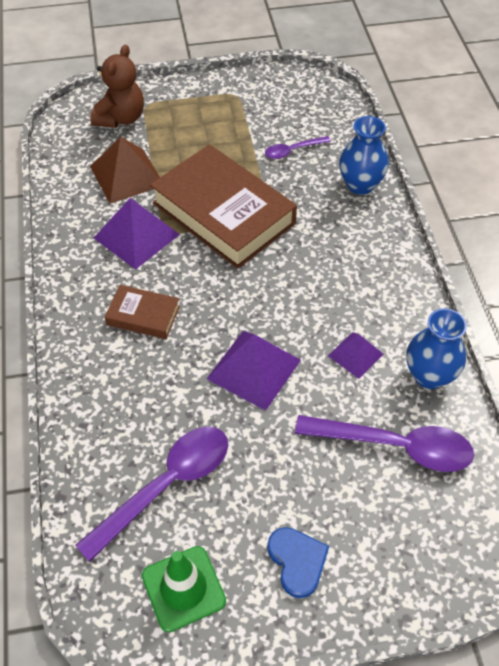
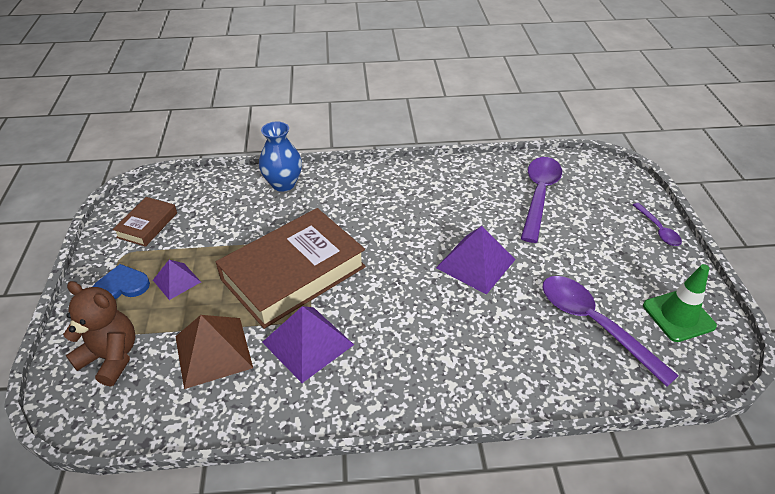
camera: 85 degrees left, 10 degrees down
brown book [105,285,180,339] -> brown book moved to [113,197,177,247]
purple spoon [265,136,331,159] -> purple spoon moved to [633,203,682,246]
blue heart [267,527,329,598] -> blue heart moved to [92,264,150,299]
purple pyramid [328,332,384,379] -> purple pyramid moved to [153,260,201,300]
blue vase [406,308,467,389] -> none

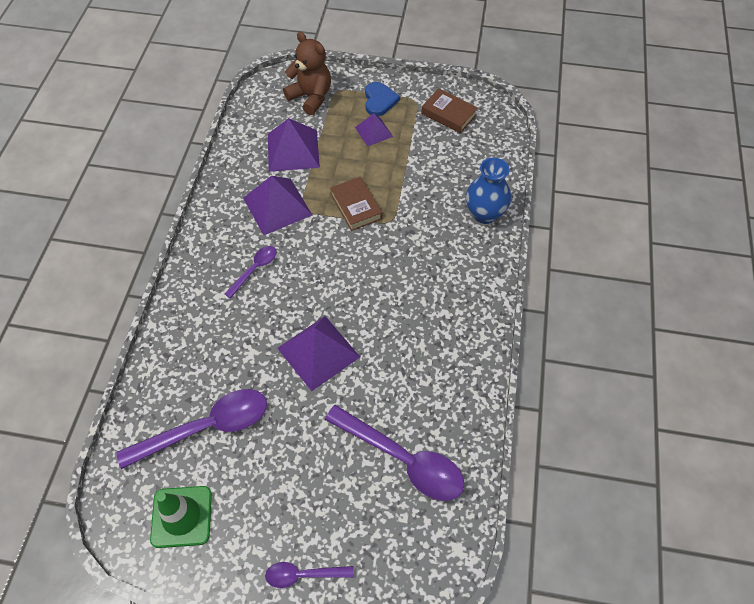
camera: 105 degrees right, 15 degrees up
brown teddy bear [63,281,135,386] -> brown teddy bear turned 90 degrees counterclockwise [283,32,331,115]
brown pyramid [175,315,253,389] -> purple pyramid [268,118,320,172]
brown book [216,208,366,329] -> brown book [330,177,382,231], size x0.47
none -> purple spoon [224,246,277,298]

